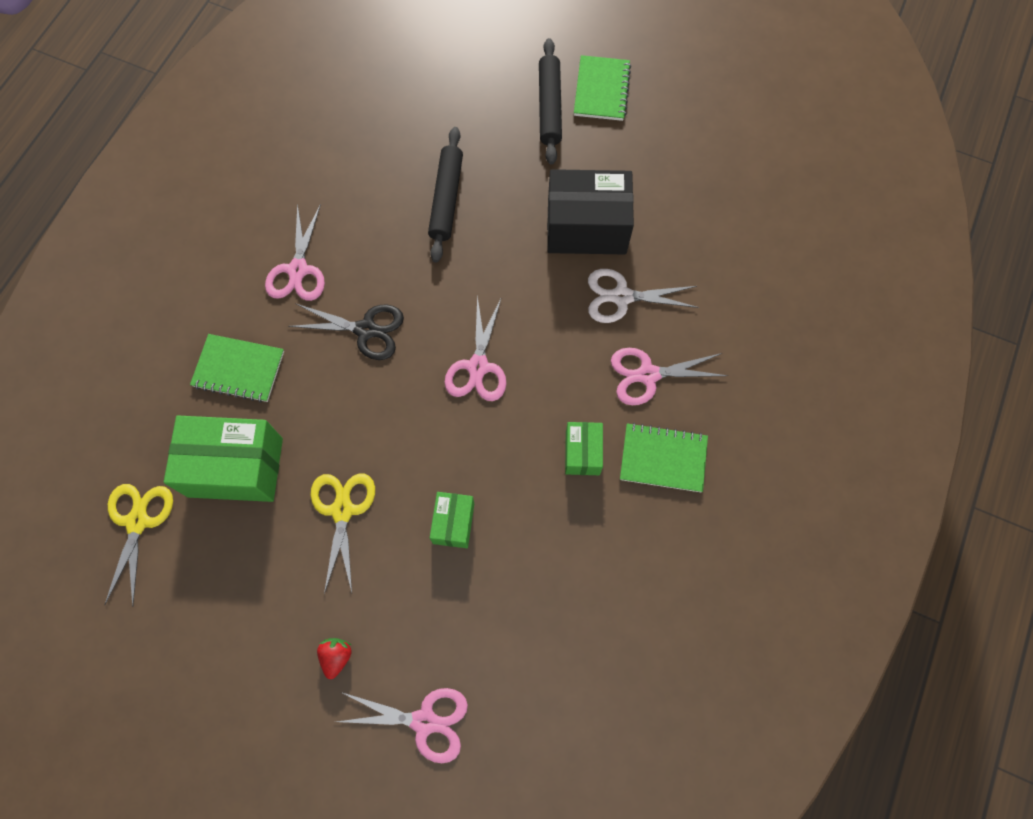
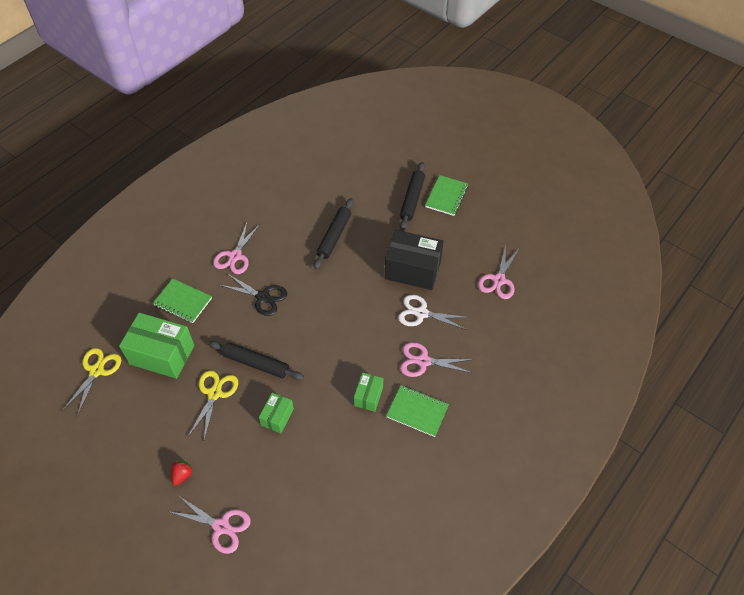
camera: 15 degrees right, 15 degrees down
pink scissors [445,296,506,401] -> pink scissors moved to [478,245,519,299]
none -> black rolling pin [208,341,304,380]

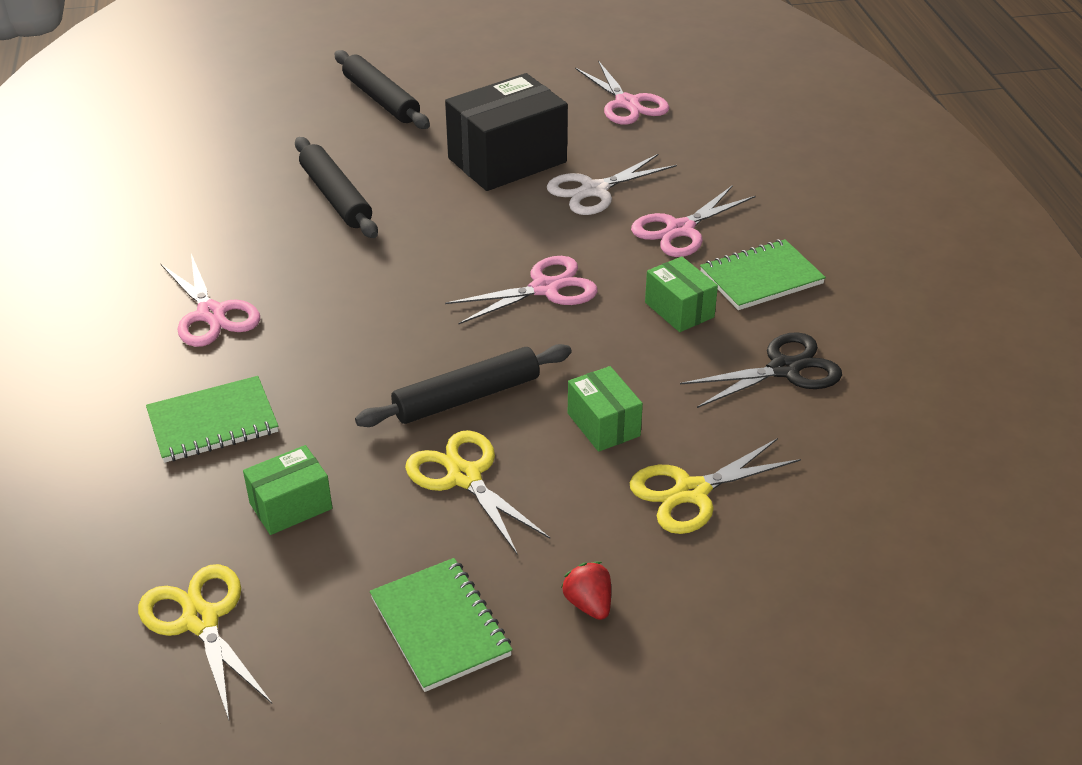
camera: 50 degrees left, 15 degrees down
green box [119,313,194,379] -> green box [243,445,332,535], size x0.52
pink scissors [168,496,251,554] -> pink scissors moved to [445,256,598,324]
black scissors [220,274,287,316] -> black scissors moved to [680,332,842,408]
green notebook [425,175,468,216] -> green notebook moved to [370,558,513,692]
none -> yellow scissors [630,438,801,534]

